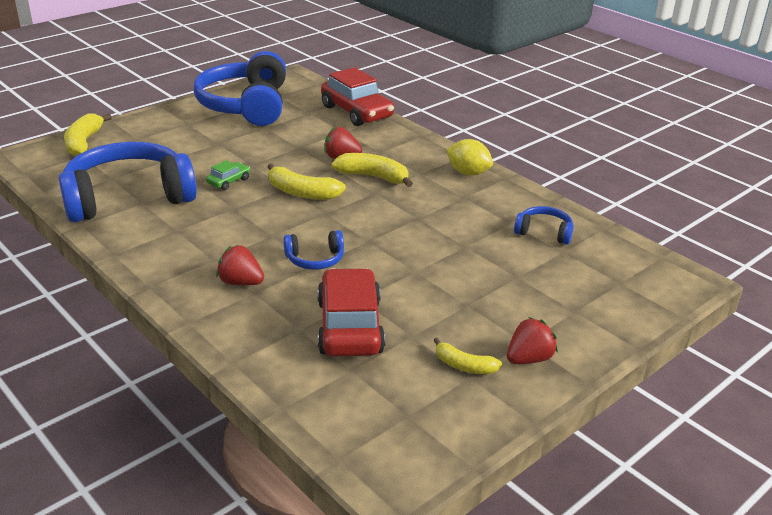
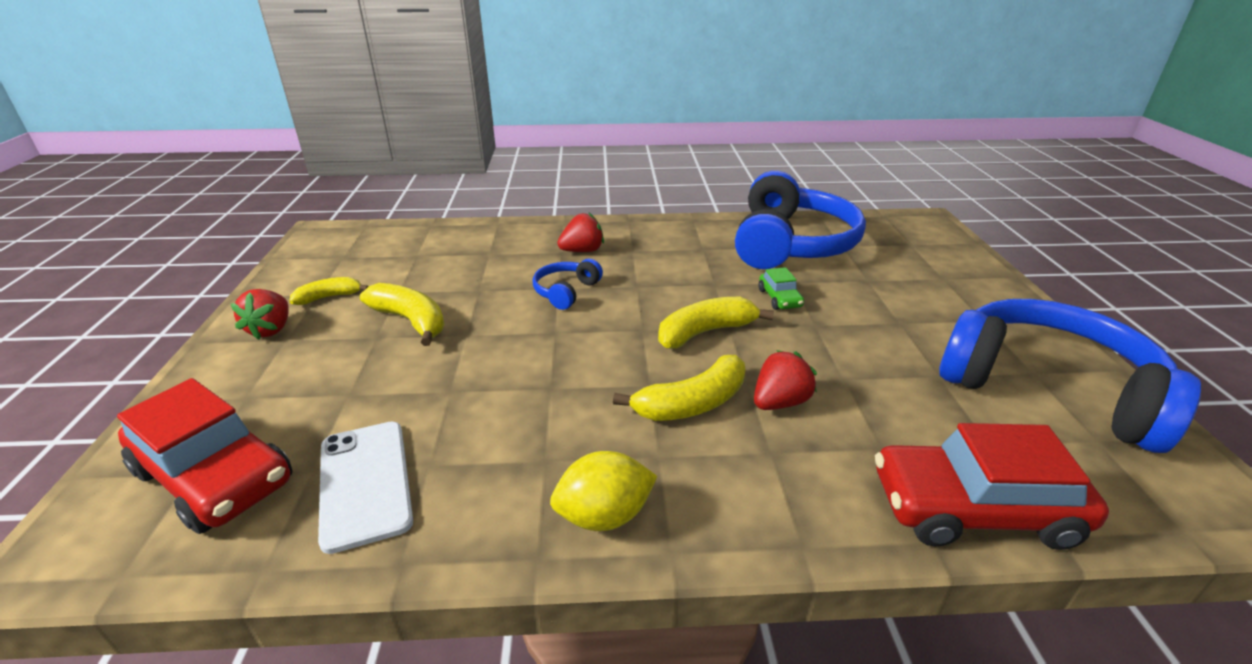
camera: 130 degrees right, 0 degrees up
yellow banana [64,113,112,156] -> yellow banana moved to [360,283,445,346]
red car [317,268,385,357] -> red car moved to [117,378,292,534]
blue headphones [514,206,574,245] -> white phone [318,422,413,554]

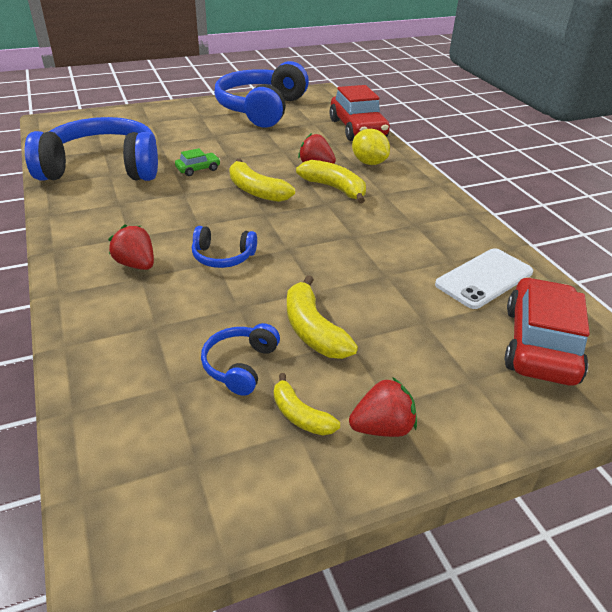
camera: 110 degrees left, 5 degrees up
yellow banana [360,283,445,346] -> yellow banana turned 45 degrees counterclockwise [287,275,358,359]
yellow lemon [550,451,657,531] -> yellow lemon moved to [352,129,390,165]
none -> blue headphones [201,323,280,396]

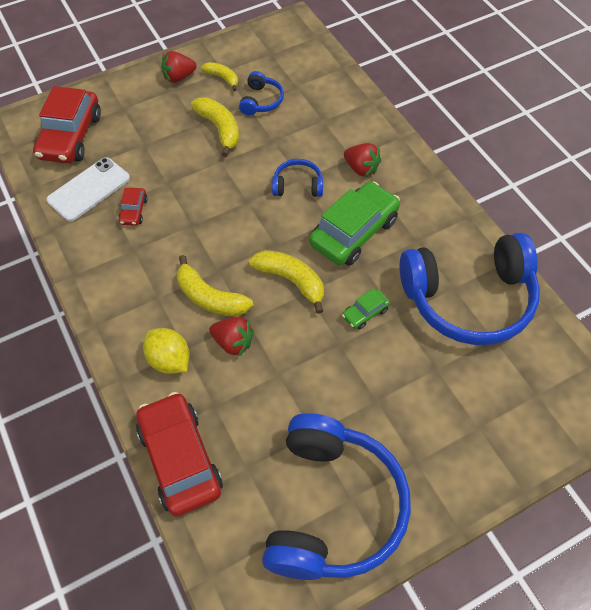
camera: 175 degrees right, 20 degrees up
none -> red car [118,188,148,226]
none -> green car [309,181,400,266]

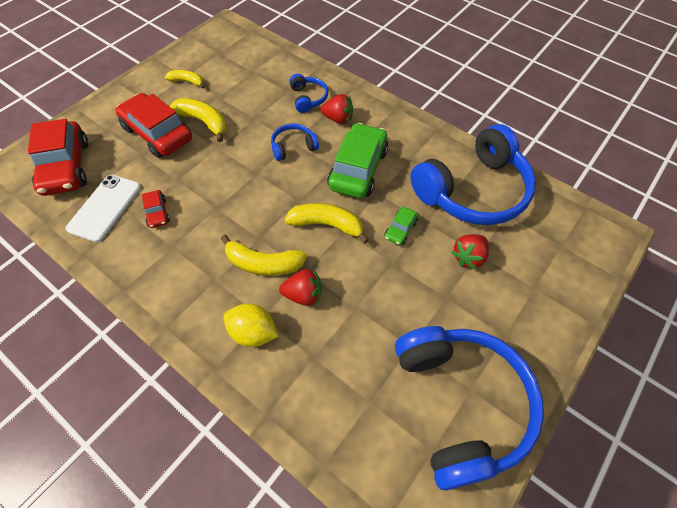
camera: 25 degrees left, 0 degrees up
red car [136,392,223,517] -> red car moved to [115,93,192,158]
red strawberry [161,51,197,83] -> red strawberry moved to [452,234,489,270]
blue headphones [239,71,284,115] -> blue headphones moved to [289,74,328,113]

